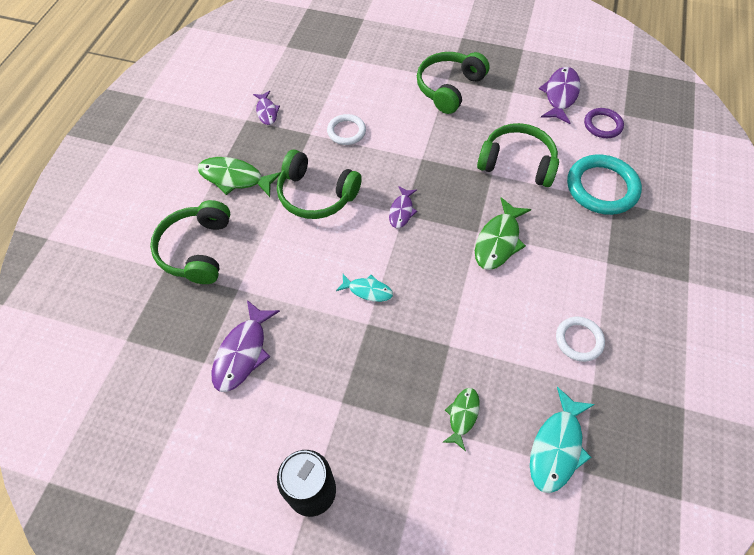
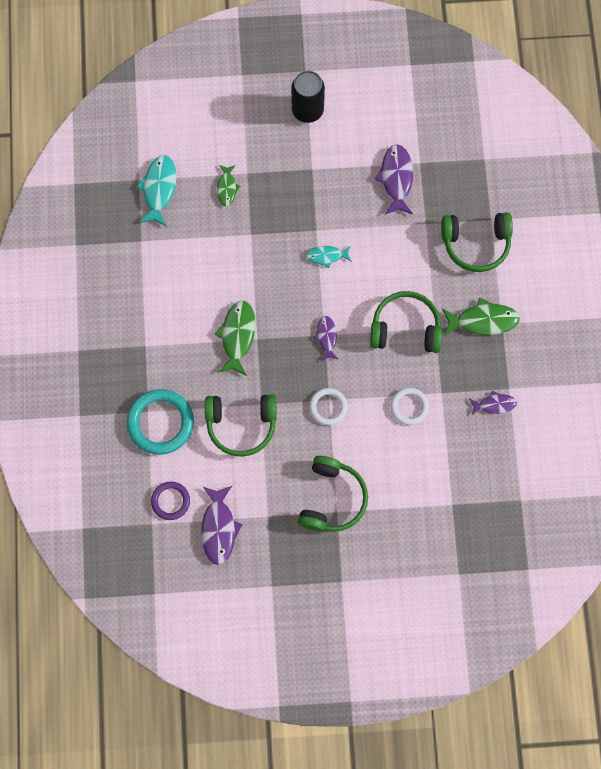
camera: 160 degrees right, 15 degrees up
green headphones [150,200,230,284] -> green headphones turned 105 degrees clockwise [441,212,513,272]
purple fish [253,91,280,125] -> purple fish turned 120 degrees clockwise [469,391,517,415]
white ring [556,317,605,362] -> white ring moved to [309,388,348,425]

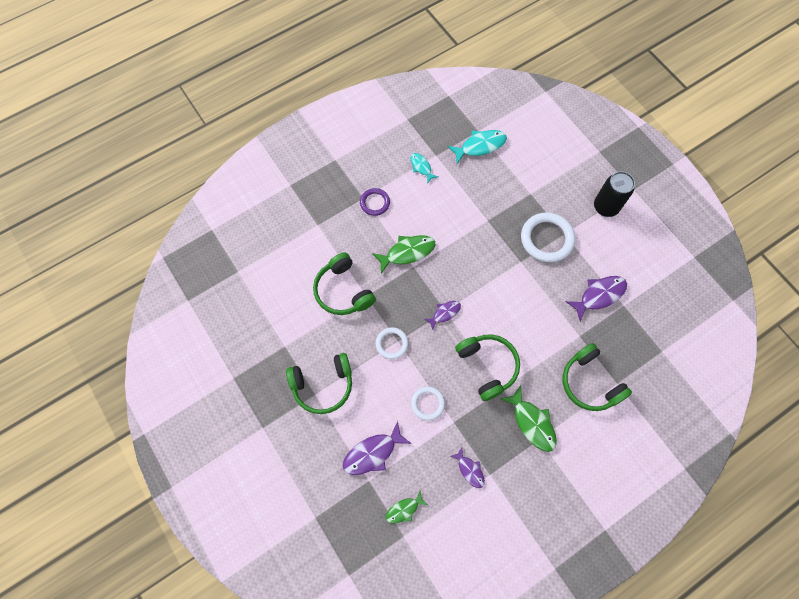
camera: 60 degrees right, 5 degrees down
turquoise ring [126,389,194,455] -> none
purple ring [151,481,190,520] -> purple ring moved to [360,188,390,216]
purple fish [201,486,243,565] -> purple fish moved to [343,421,412,475]
green fish [217,165,240,206] -> green fish moved to [386,491,428,523]
turquoise fish [306,245,352,268] -> turquoise fish moved to [411,153,438,184]
none -> white ring [521,212,575,263]

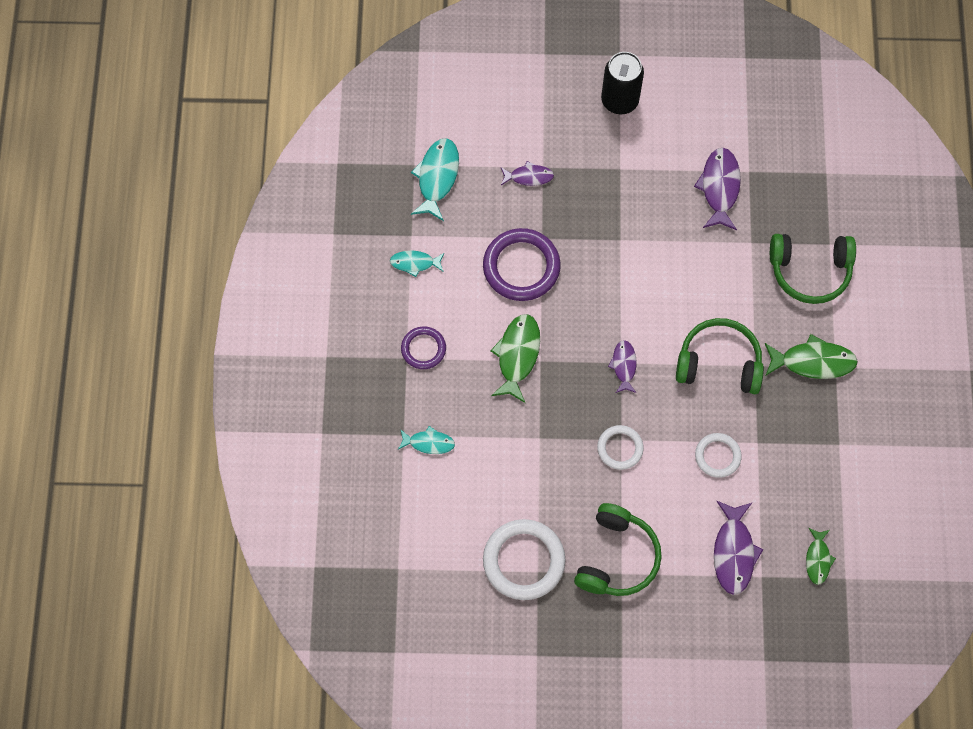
camera: 55 degrees left, 0 degrees up
green headphones [313,252,376,315] -> none
purple fish [450,448,485,488] -> purple fish moved to [500,161,554,186]
white ring [521,212,575,263] -> white ring moved to [483,519,565,600]
none -> turquoise fish [398,426,455,454]
none -> purple ring [483,228,561,301]

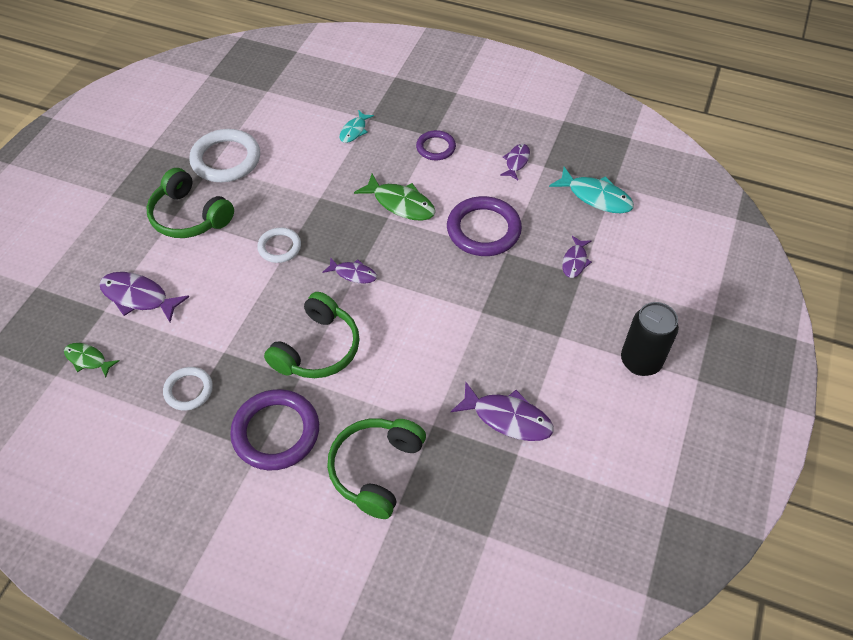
camera: 110 degrees right, 15 degrees down
turquoise fish [390,251,444,277] -> purple fish [500,144,530,180]
white ring [695,433,742,478] -> white ring moved to [163,367,213,411]
green fish [765,334,858,379] -> purple ring [230,389,319,471]

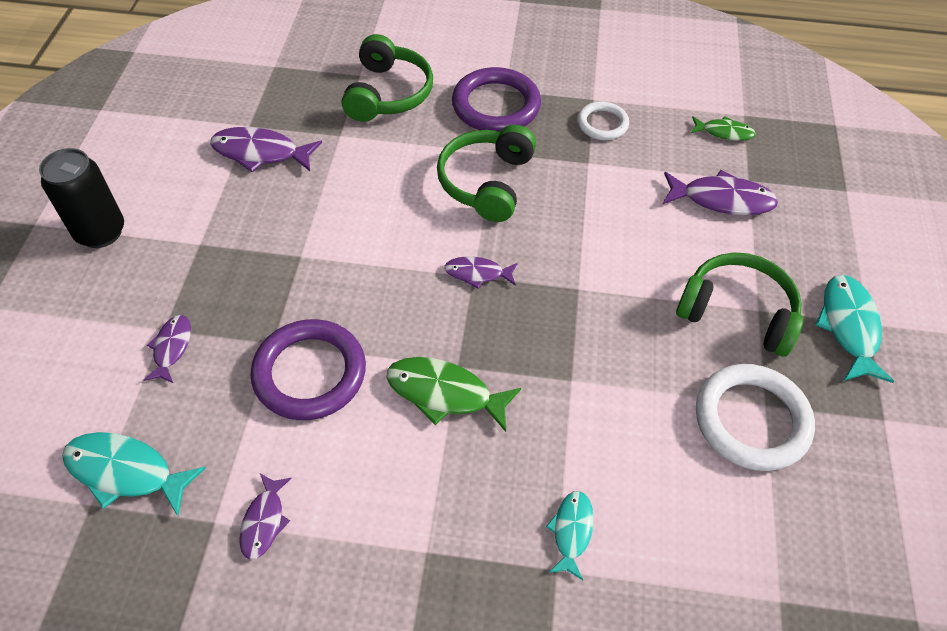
camera: 165 degrees right, 0 degrees up
white ring [257,227,301,263] -> none
purple ring [416,130,456,160] -> none
none -> turquoise fish [815,275,895,383]

